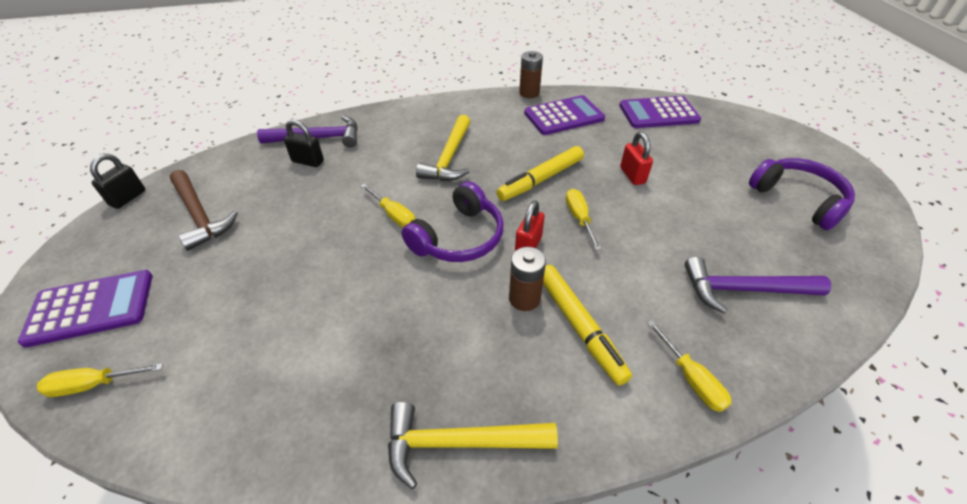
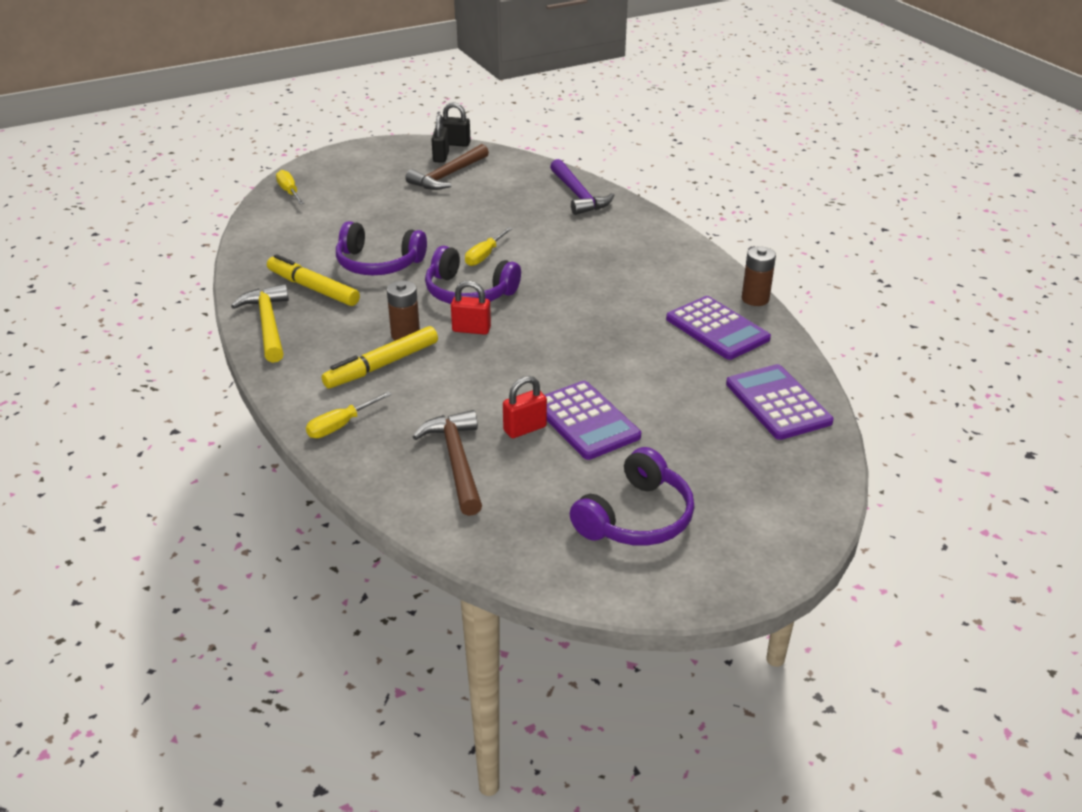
camera: 75 degrees right, 10 degrees down
purple calculator [18,270,153,348] -> purple calculator moved to [545,381,641,460]
black padlock [284,120,324,167] -> black padlock moved to [431,114,449,162]
yellow hammer [416,115,471,181] -> none
yellow marker [496,146,584,201] -> yellow marker moved to [267,254,360,306]
yellow screwdriver [566,189,601,250] -> none
red padlock [620,132,653,185] -> red padlock moved to [503,376,547,438]
purple hammer [685,257,831,313] -> brown hammer [413,410,482,516]
none -> purple headphones [336,221,427,275]

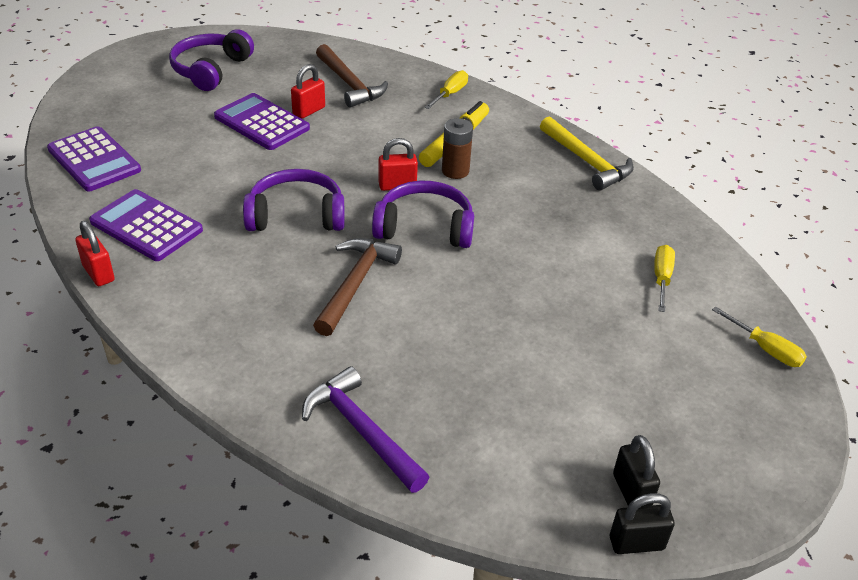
camera: 160 degrees right, 5 degrees up
yellow marker [267,254,360,306] -> none
purple headphones [336,221,427,275] -> purple headphones moved to [243,169,345,231]
brown hammer [405,144,489,190] -> brown hammer moved to [313,238,402,336]
yellow screwdriver [465,227,513,266] -> yellow screwdriver moved to [654,245,675,312]
brown battery [742,246,776,306] -> red padlock [75,221,115,286]

